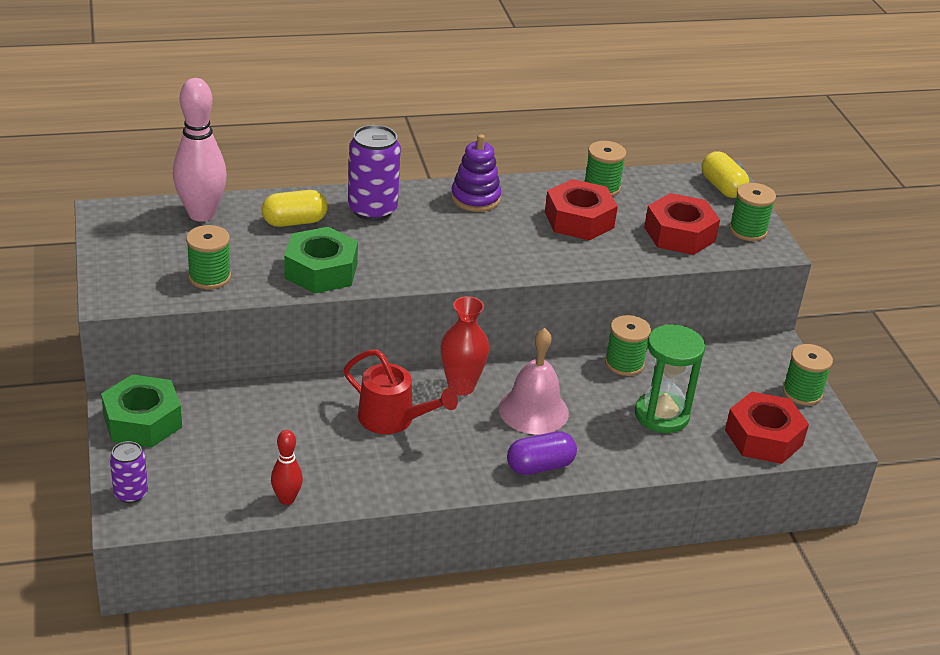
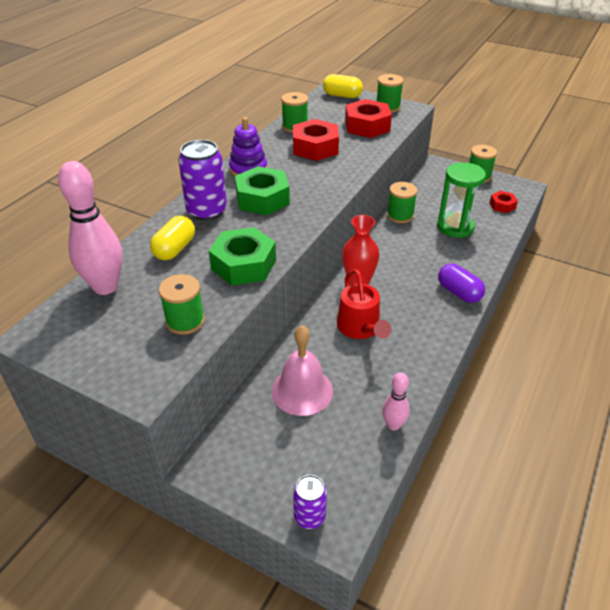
camera: 45 degrees left, 5 degrees up
green nut [101,374,182,448] -> green nut moved to [235,166,290,215]
red bowling pin [271,430,303,505] -> pink bowling pin [382,372,410,431]
red watering can [344,349,458,434] -> red watering can turned 90 degrees clockwise [337,269,391,339]
pink bell [499,328,569,434] -> pink bell moved to [271,326,333,416]
purple capsule [507,431,577,475] -> purple capsule turned 60 degrees counterclockwise [438,264,485,303]
red nut [725,392,809,464] -> red nut [490,191,518,213], size x0.53

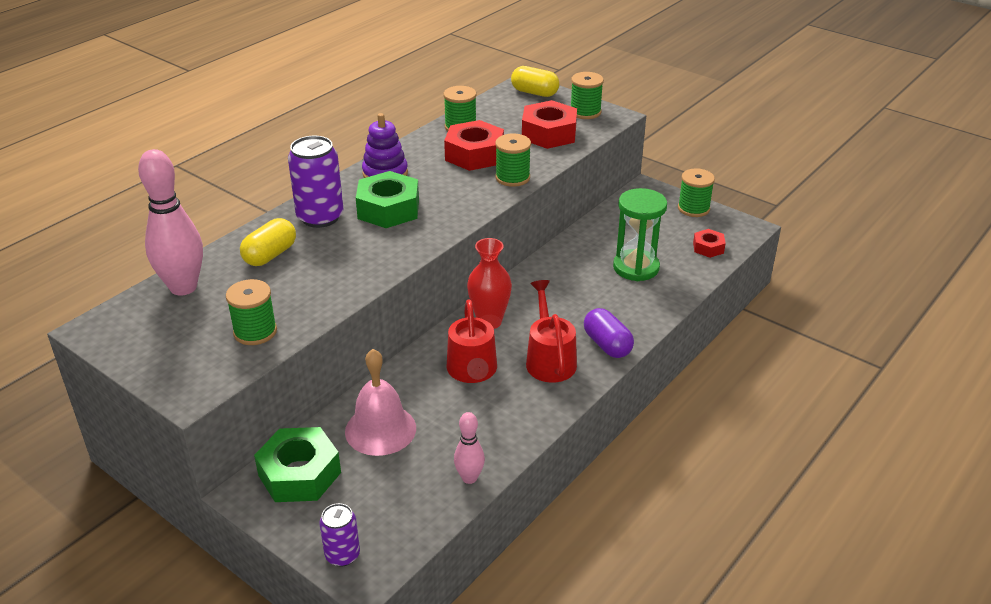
camera: 10 degrees right, 5 degrees down
green nut [209,227,276,286] -> green nut moved to [254,427,341,502]
green spool [387,182,418,223] -> green spool moved to [495,134,531,187]
none -> red watering can [526,280,577,383]

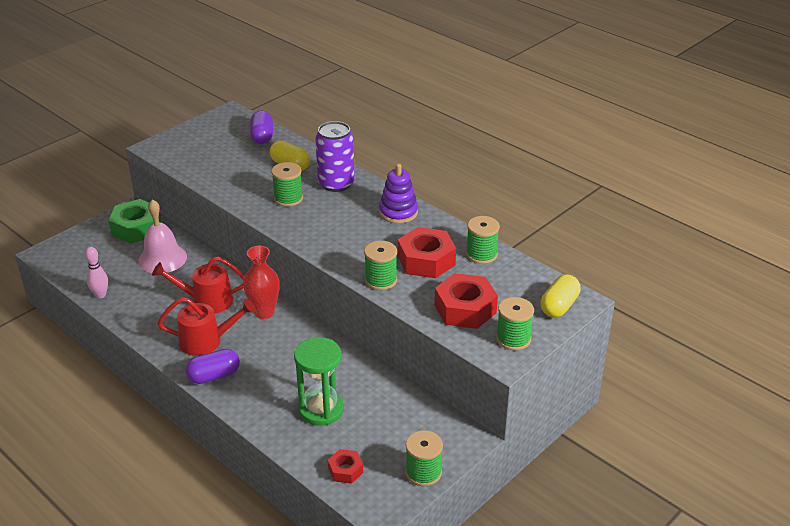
camera: 95 degrees right, 0 degrees up
pink bowling pin [138,149,203,295] -> purple capsule [250,110,273,144]
green spool [226,279,277,345] -> green spool moved to [271,162,303,207]
purple can [319,503,360,567] -> none
green nut [356,171,419,228] -> none

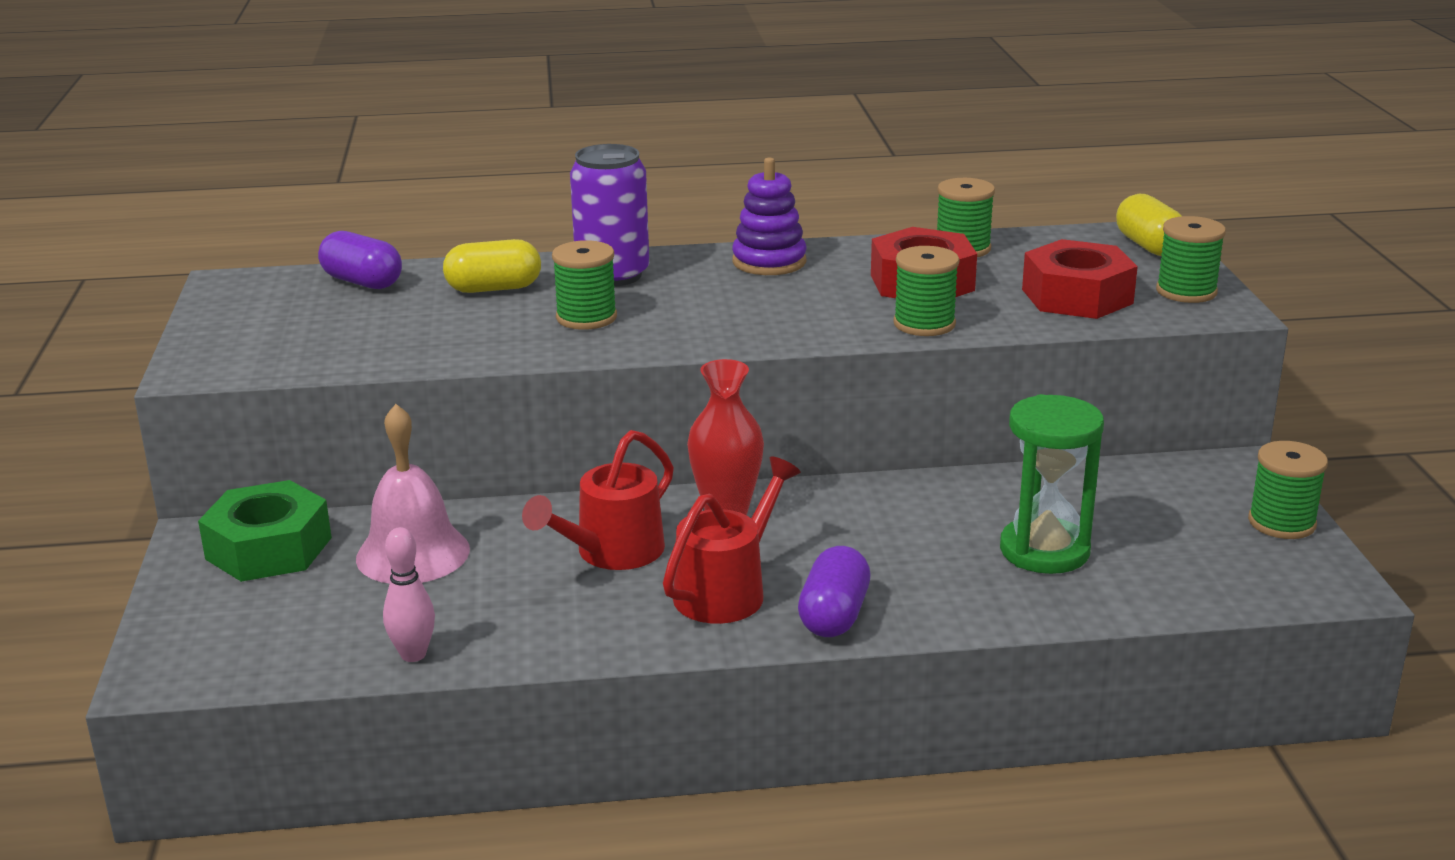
camera: 50 degrees left, 10 degrees down
red nut [328,449,363,484] -> none

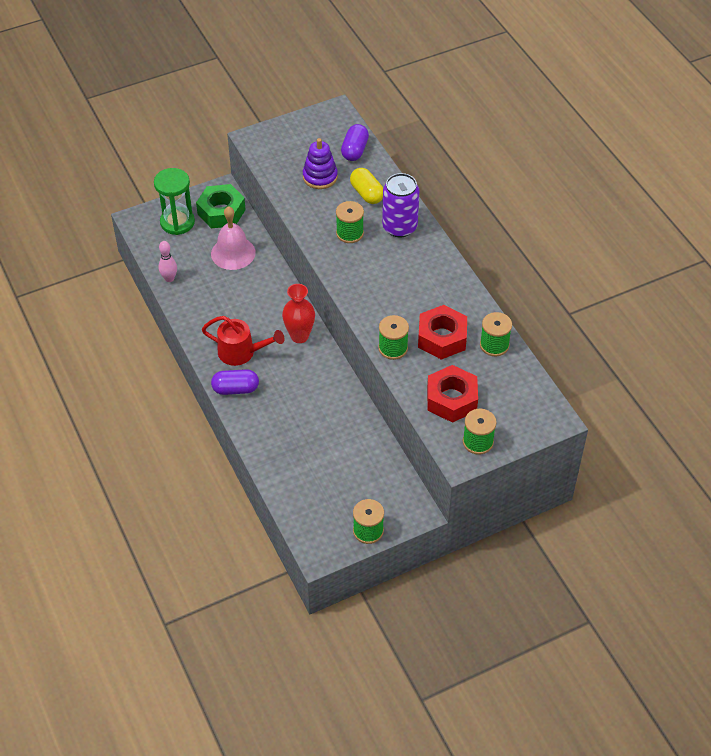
camera: 70 degrees right, 25 degrees up
red watering can [522,430,674,570] -> none
purple stacking toy [732,157,806,275] -> purple stacking toy moved to [303,138,338,189]
green hourglass [1000,394,1104,574] -> green hourglass moved to [154,168,195,235]
yellow capsule [1116,194,1182,256] -> none

